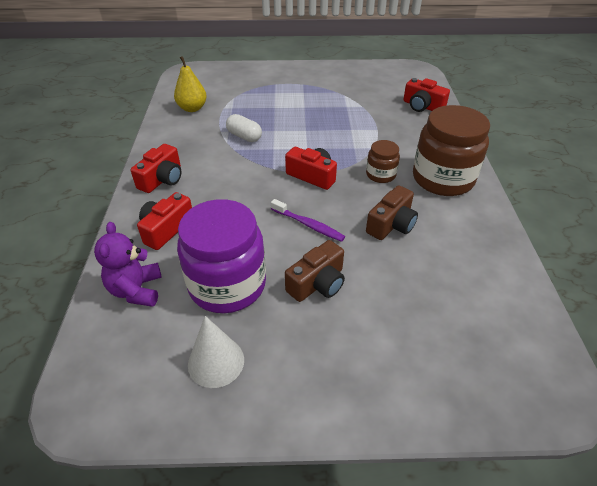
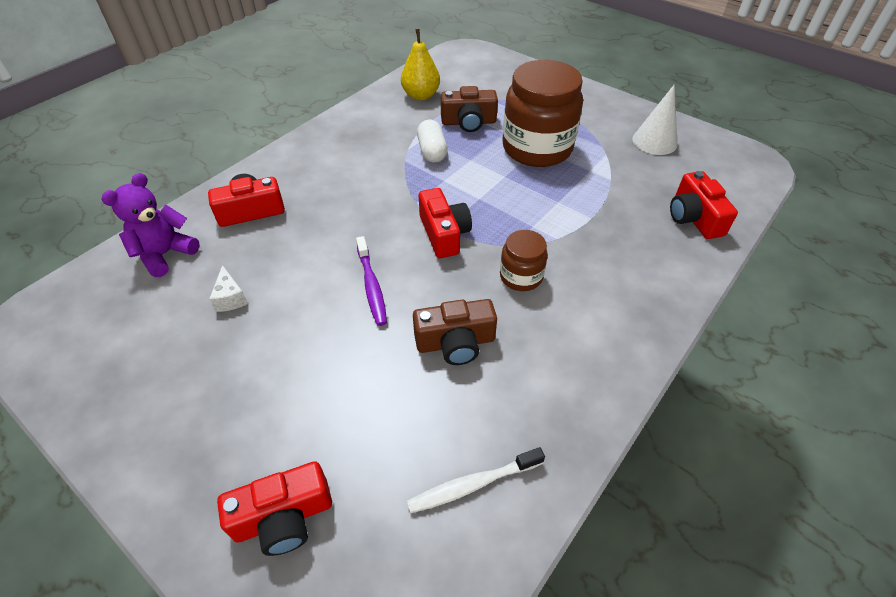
camera: 40 degrees right, 5 degrees up
red camera [131,144,182,193] -> red camera moved to [217,461,332,556]
purple jar [177,199,266,313] -> white cheese [209,265,248,312]
white cone [188,316,244,388] -> white cone moved to [633,85,678,155]
brown camera [285,240,345,302] -> brown camera moved to [441,86,498,132]
brown jar [413,105,490,196] -> brown jar moved to [502,60,583,167]
none -> white toothbrush [407,447,545,513]

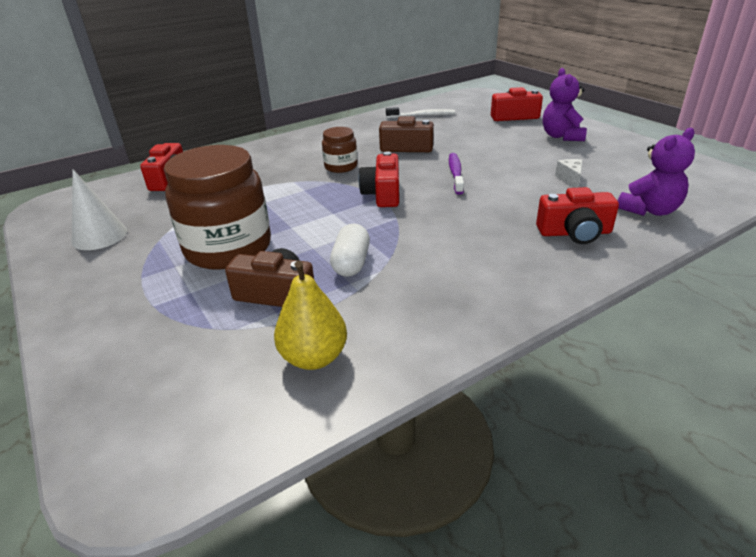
camera: 160 degrees left, 15 degrees down
none -> purple teddy bear [543,68,587,141]

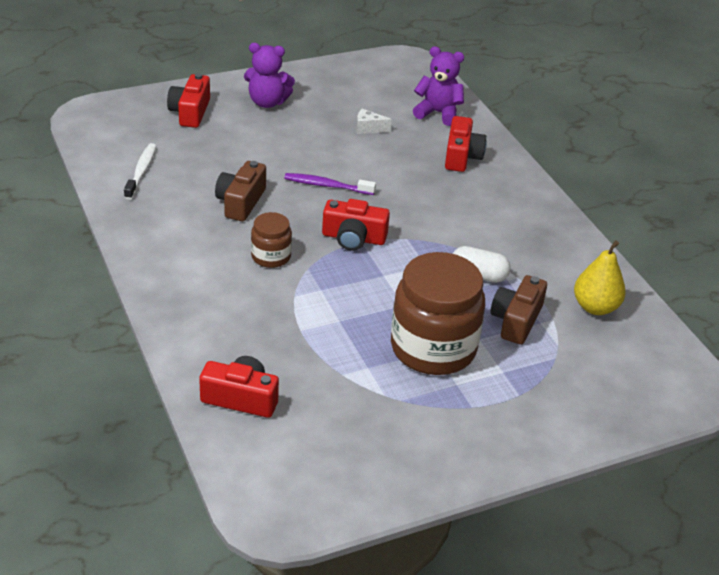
camera: 85 degrees left, 5 degrees up
white cone [72,169,127,250] -> none
purple teddy bear [618,128,695,216] -> purple teddy bear turned 45 degrees counterclockwise [413,47,464,126]

